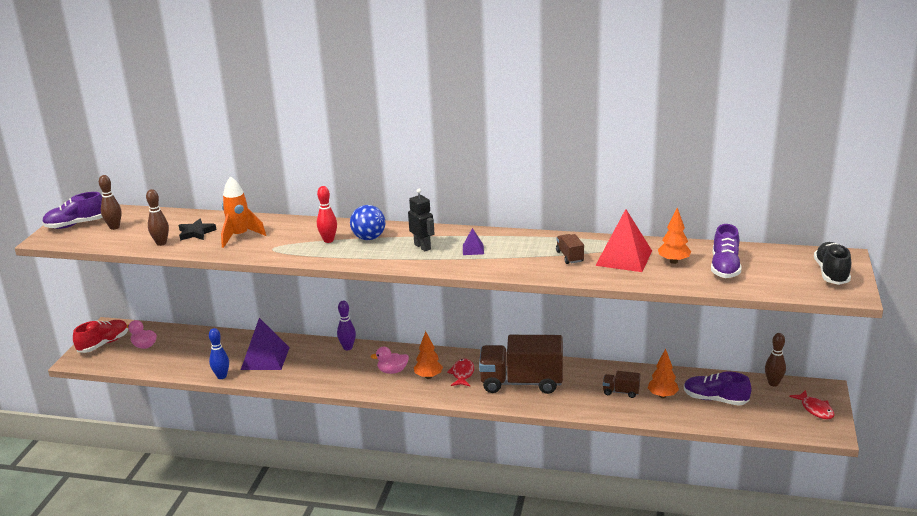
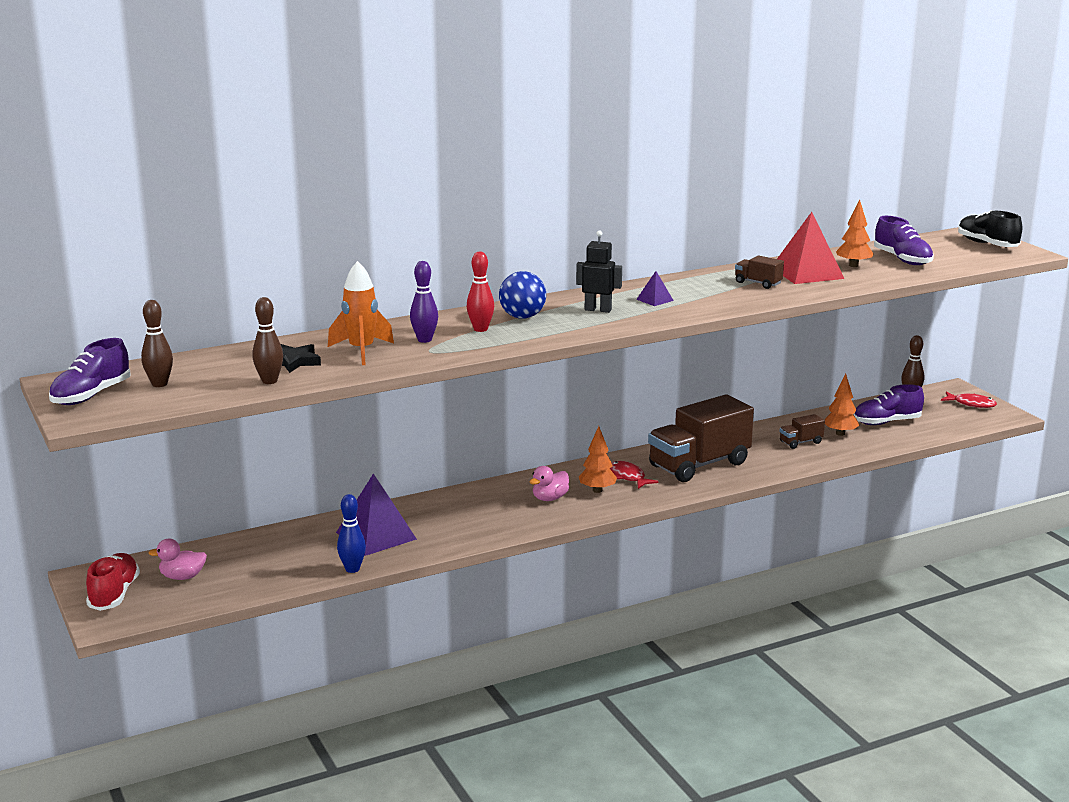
camera: 40 degrees left, 5 degrees down
purple bowling pin [337,301,356,350] -> purple bowling pin moved to [410,261,438,343]

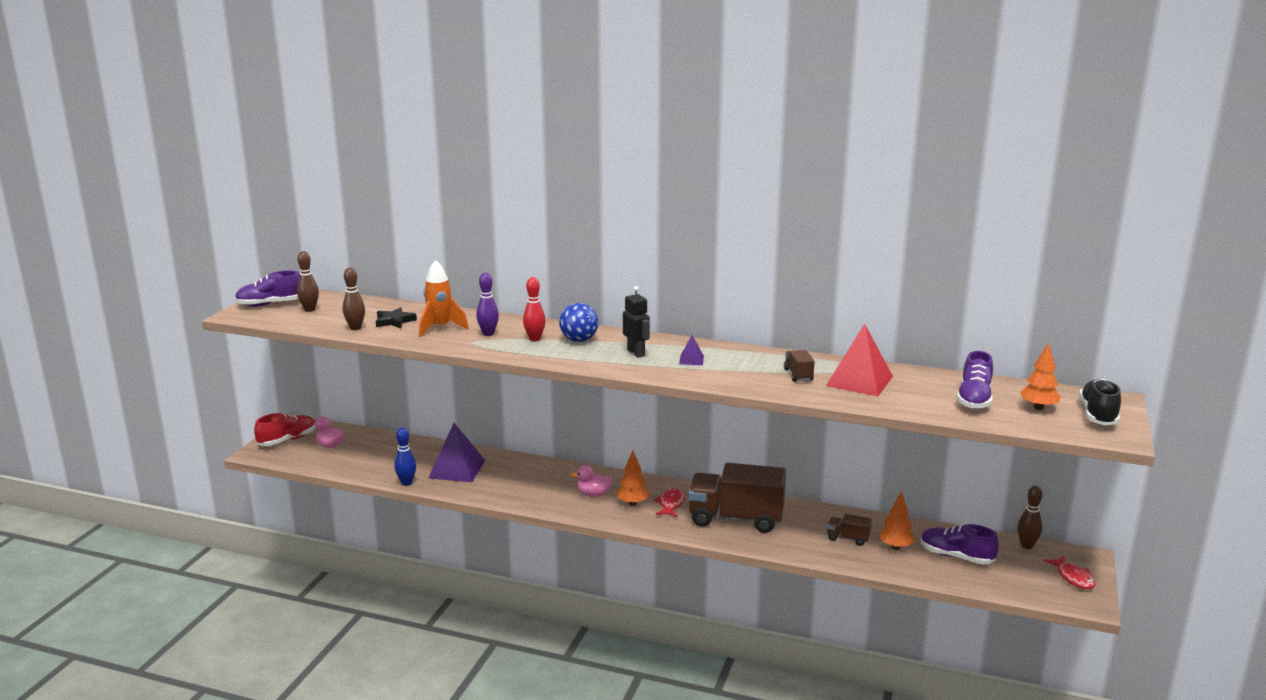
camera: 45 degrees right, 0 degrees up
orange tree [836,199,874,267] -> orange tree moved to [1020,343,1061,410]

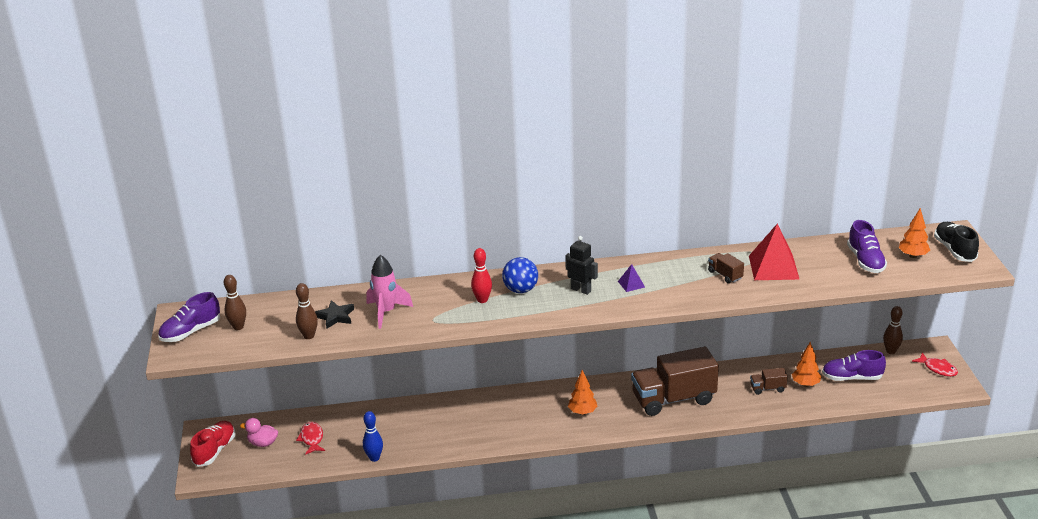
camera: 25 degrees left, 10 degrees up
orange rocket [419,260,469,337] -> pink rocket [366,255,413,329]
purple pyramid [428,423,485,482] -> none
purple bowling pin [476,273,499,336] -> none
pink duck [571,465,613,497] -> none
red fish [654,488,685,517] -> red fish moved to [296,422,325,455]

